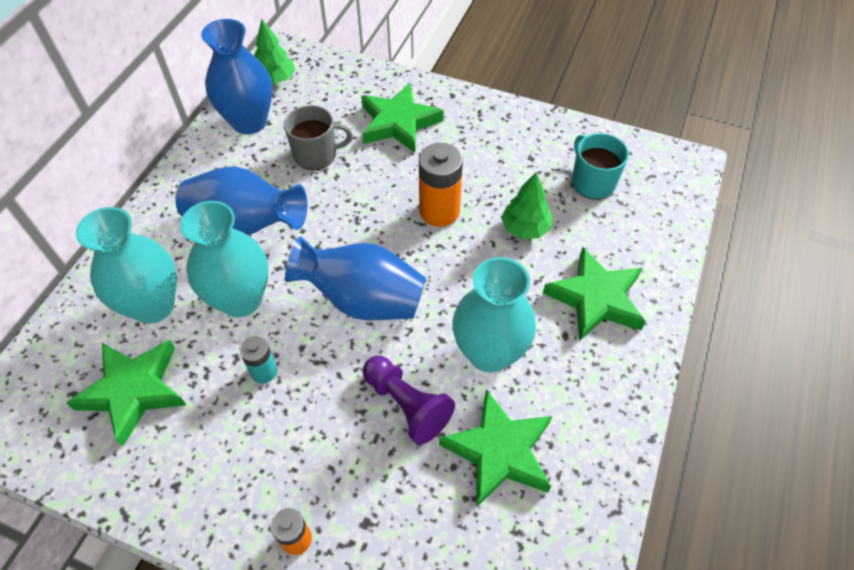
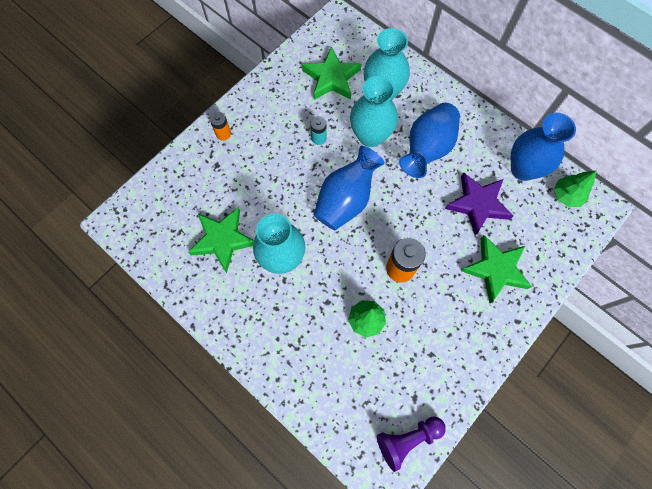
camera: 110 degrees right, 15 degrees up
grey mug [284,105,353,170] -> purple star [445,172,513,236]
purple pawn [363,356,455,445] -> purple pawn moved to [377,416,446,472]
green star [543,247,646,341] -> none
turquoise mug [572,133,629,200] -> none

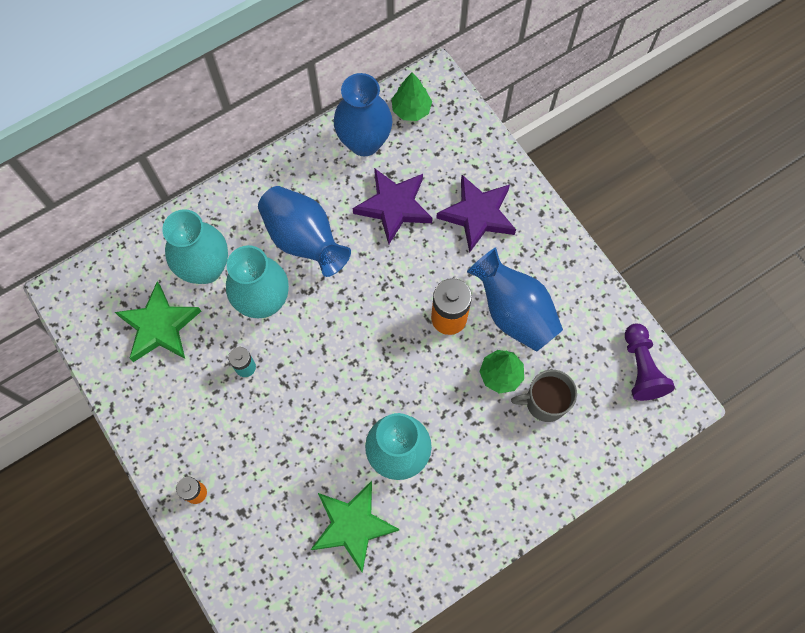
camera: 75 degrees left, 0 degrees up
blue vase [314,146,385,230] -> blue vase moved to [467,247,563,352]
green star [461,235,532,303] -> purple star [436,175,516,253]
none -> grey mug [511,370,577,422]

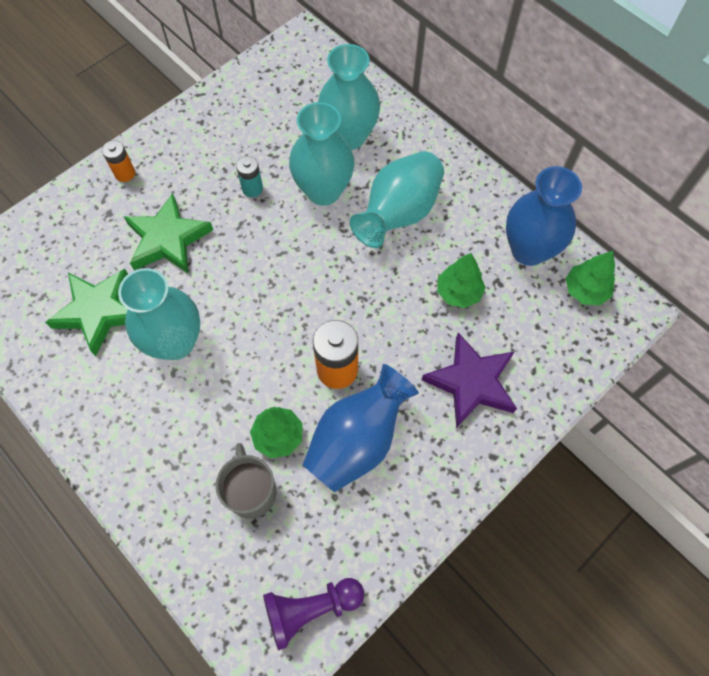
camera: 80 degrees right, 5 degrees down
green star [115,282,201,362] -> green star moved to [124,193,213,274]
blue vase [258,186,351,277] -> turquoise vase [350,151,444,248]
purple star [352,168,433,245] -> green tree [437,253,486,308]

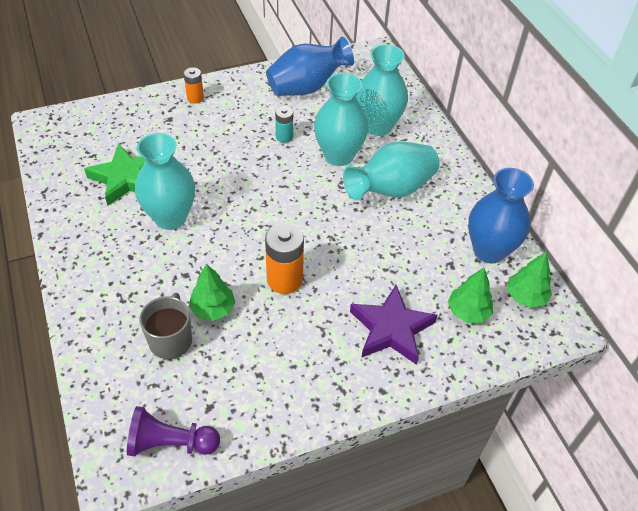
camera: 20 degrees right, 15 degrees down
green star [124,193,213,274] -> none
blue vase [303,364,419,492] -> blue vase moved to [266,37,354,96]
green tree [437,253,486,308] -> green tree moved to [448,268,493,323]

